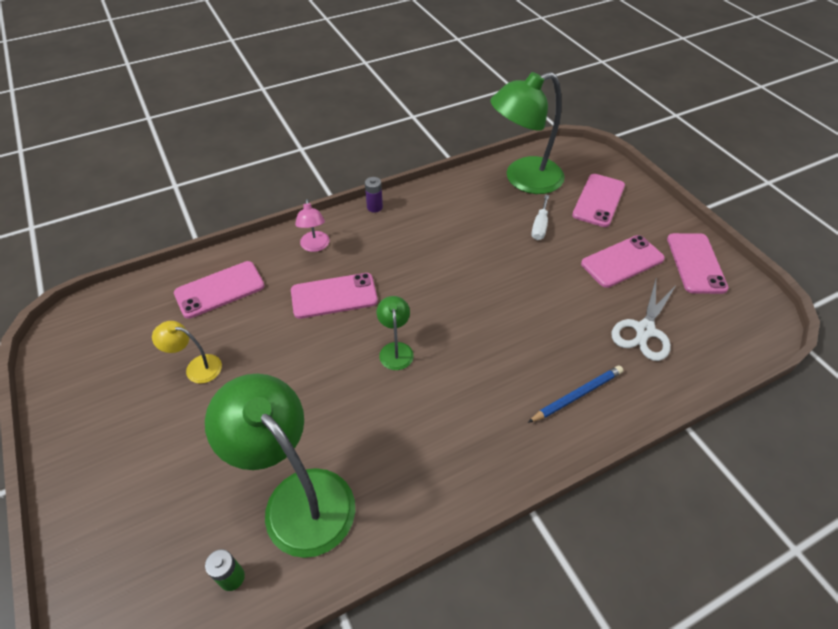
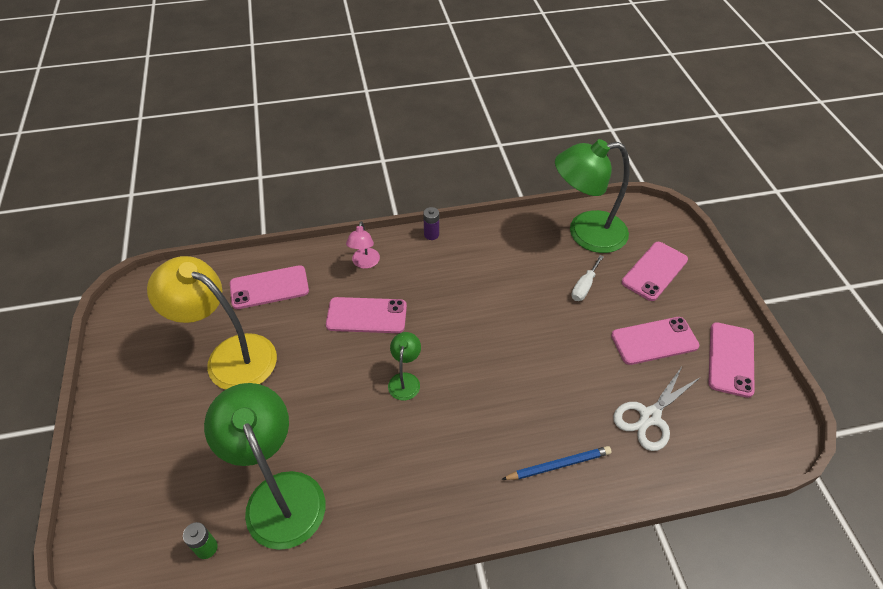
camera: 15 degrees right, 0 degrees up
yellow lamp [152,321,222,384] -> yellow lamp [147,256,277,390], size x2.18

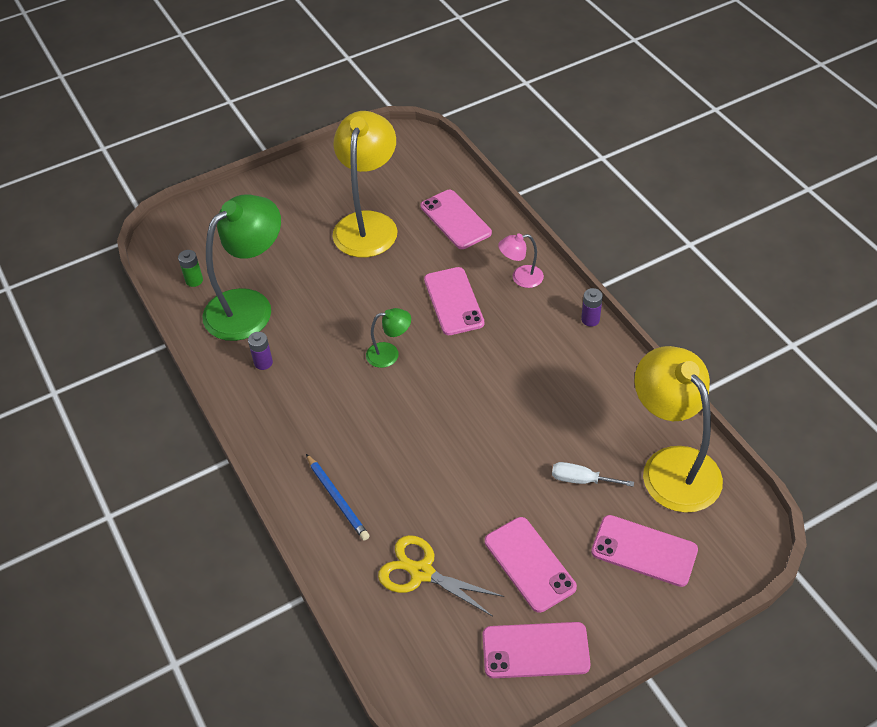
camera: 75 degrees right, 0 degrees up
green lamp [555,139,630,253] -> yellow lamp [634,346,723,513]
white scissors [613,365,701,451] -> yellow scissors [378,535,504,617]
none -> purple battery [248,332,273,370]

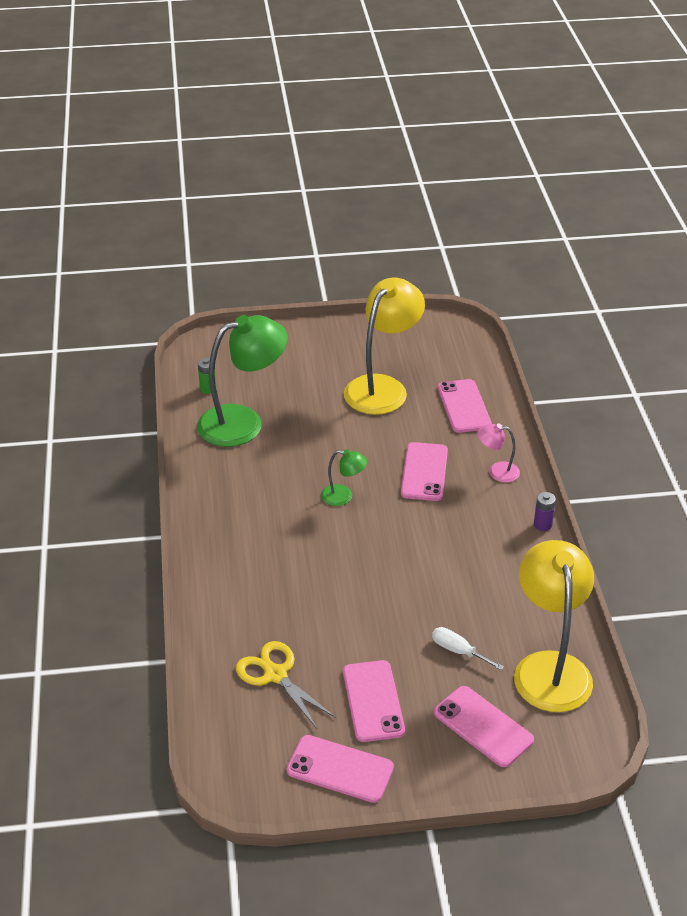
camera: 20 degrees right, 10 degrees down
purple battery [248,332,273,370] -> none
blue pencil [306,454,370,540] -> none

